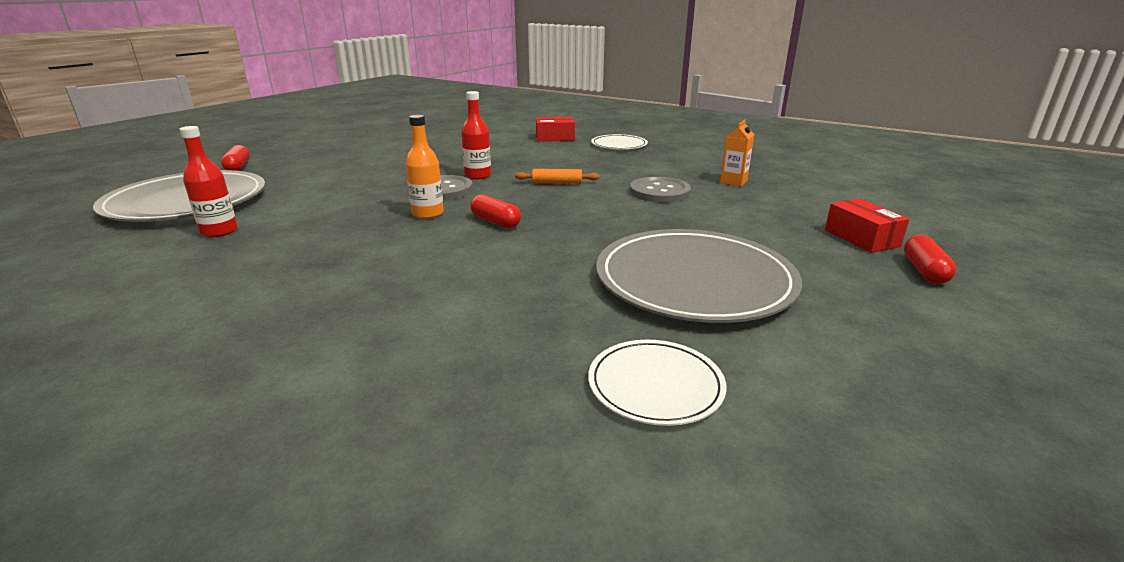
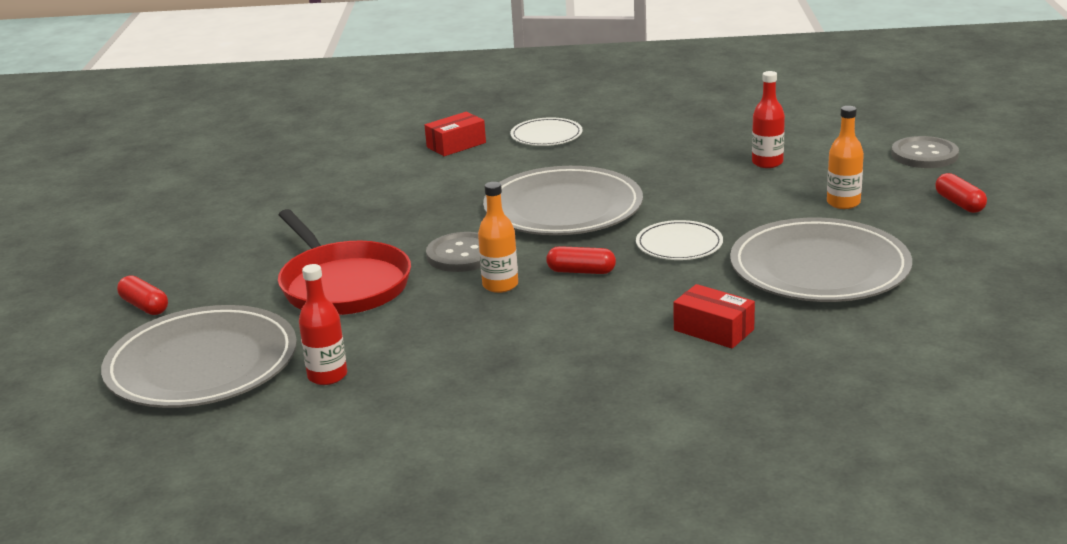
camera: 30 degrees left, 0 degrees up
red bottle [461,91,491,179] -> red bottle moved to [752,71,785,168]
orange rolling pin [515,169,599,184] -> grey plate [483,166,643,235]
white plate [588,340,727,426] -> white plate moved to [636,220,723,260]
grey button [630,177,691,203] -> grey button moved to [891,136,959,168]
orange carton [720,120,754,187] -> none
red box [825,199,909,253] -> red box moved to [673,284,755,349]
none -> red pan [278,209,411,315]
none -> orange bottle [827,106,864,209]

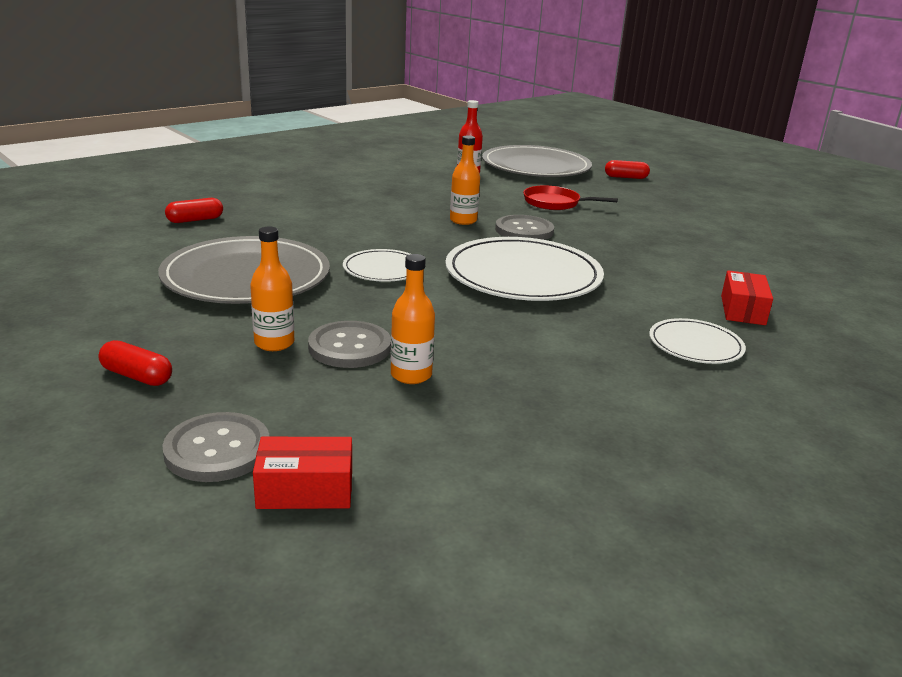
camera: 135 degrees right, 0 degrees up
red pan [278,209,411,315] -> red pan [523,185,618,210], size x0.60
grey plate [483,166,643,235] -> white plate [445,237,604,301]
red capsule [546,246,616,274] -> red capsule moved to [165,198,223,223]
red box [673,284,755,349] -> red box moved to [253,437,352,509]
red bottle [752,71,785,168] -> orange bottle [391,254,435,384]
none -> grey button [308,321,391,368]

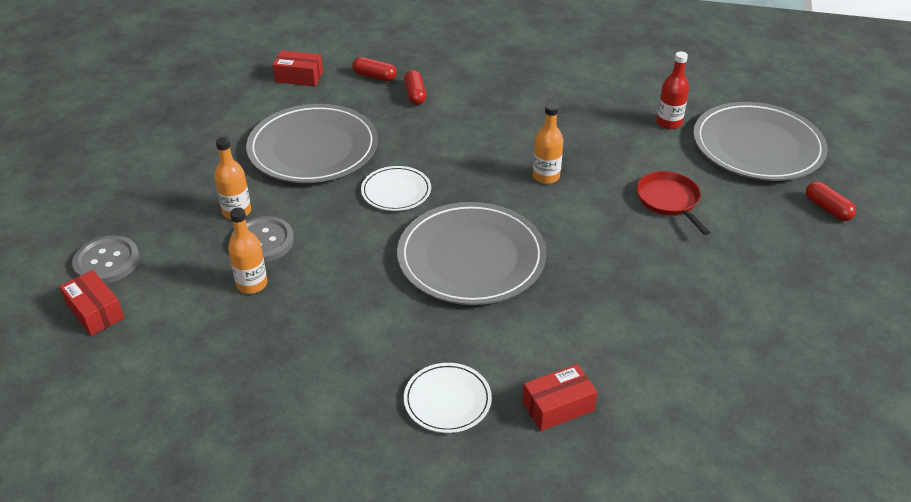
camera: 55 degrees right, 15 degrees up
red capsule [99,340,172,386] -> red capsule moved to [404,70,426,105]
white plate [445,237,604,301] -> grey plate [397,202,546,305]
grey button [495,215,554,240] -> none
none -> red box [272,50,323,86]

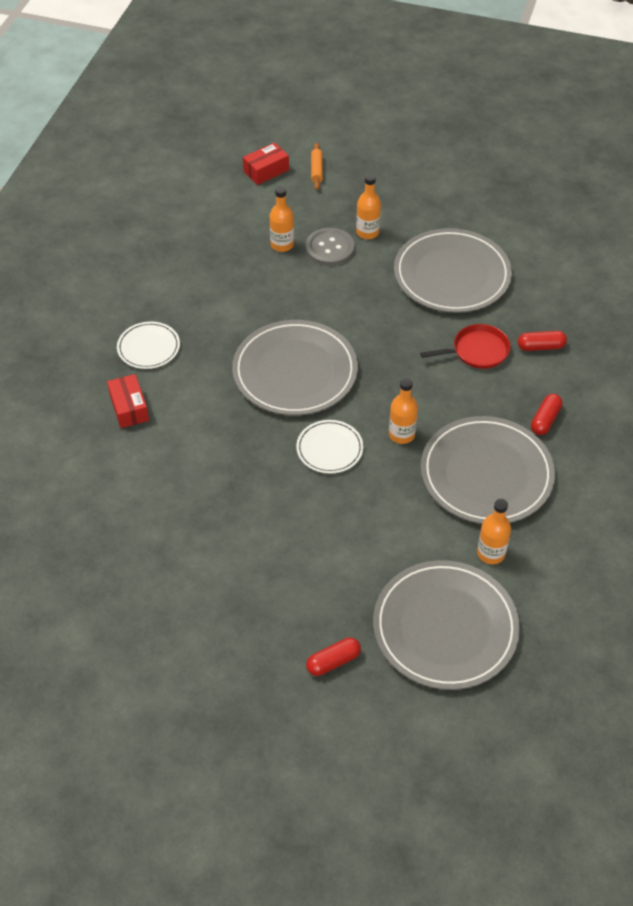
camera: 95 degrees right, 10 degrees up
grey button [72,236,140,284] -> orange rolling pin [311,143,323,190]
red box [272,50,323,86] -> none
red capsule [352,57,397,81] -> red capsule moved to [531,394,562,435]
white plate [361,166,431,211] -> white plate moved to [296,420,363,474]
red pan [636,171,710,235] -> red pan moved to [420,324,511,369]
red bottle [656,52,689,129] -> orange bottle [477,499,511,564]
none -> grey plate [421,416,555,524]

